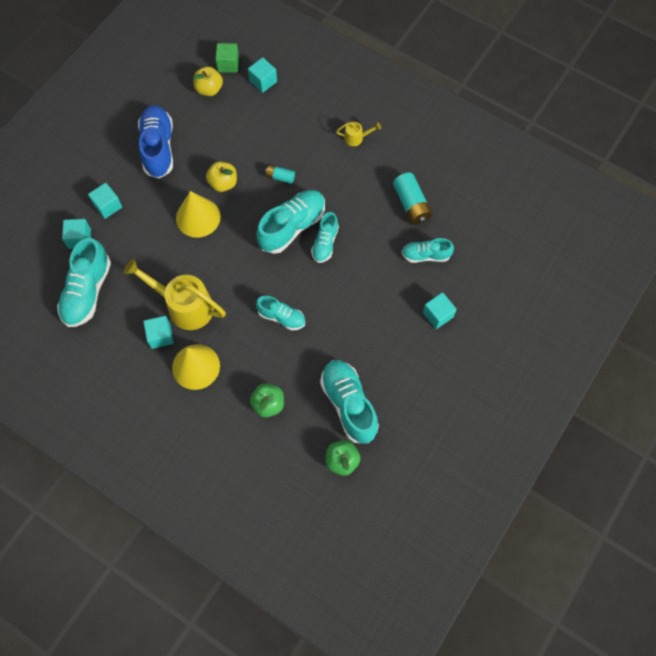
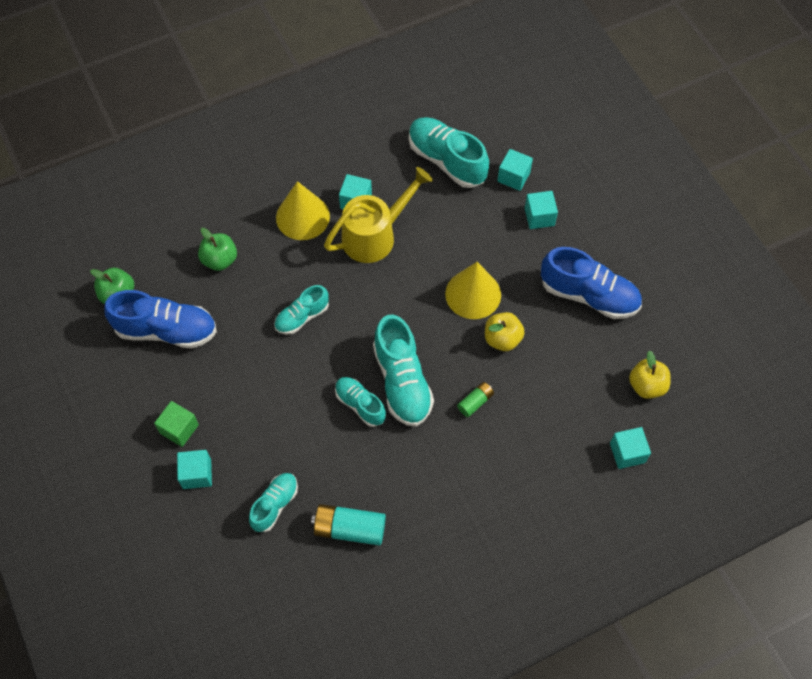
camera: 120 degrees right, 5 degrees down
green cube [216,43,239,73] -> green cube moved to [154,401,199,447]
turquoise battery [265,165,295,184] -> green battery [457,382,494,417]
turquoise shoe [320,360,379,444] -> blue shoe [104,290,217,349]
yellow watering can [336,122,381,146] -> none

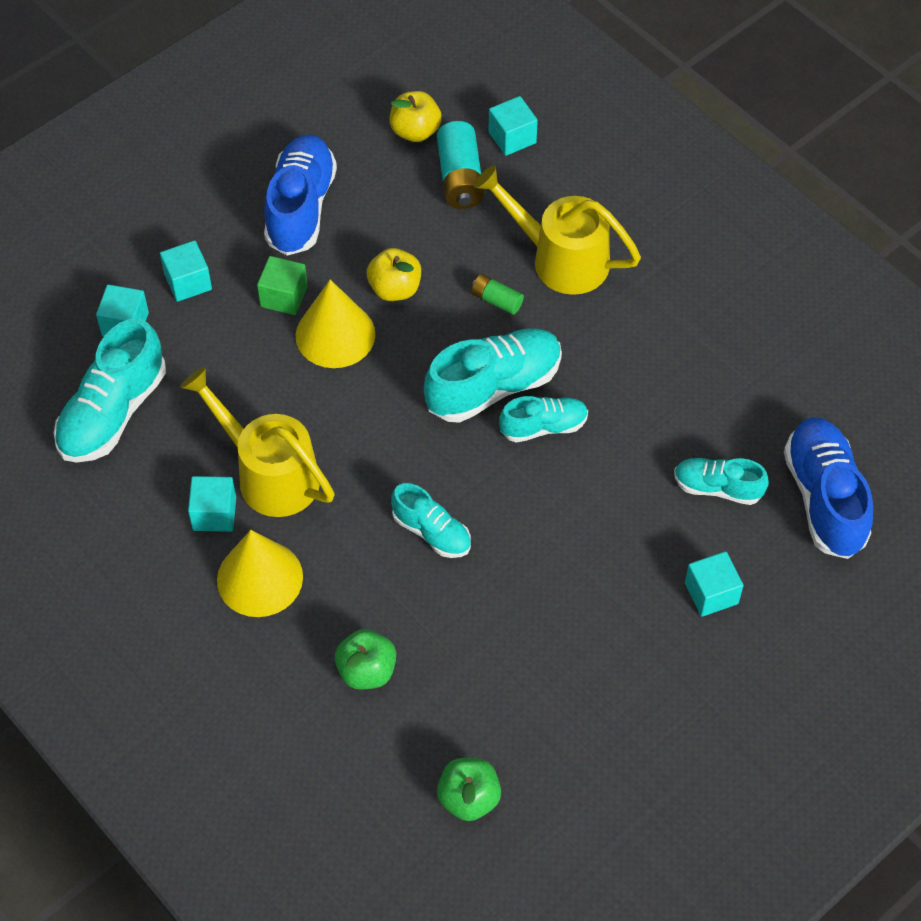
camera: 105 degrees left, 5 degrees down
blue shoe [104,290,217,349] -> blue shoe moved to [784,417,873,559]
green cube [154,401,199,447] -> green cube moved to [257,256,308,315]
turquoise battery [311,504,386,546] -> turquoise battery moved to [437,121,484,209]
turquoise shoe [335,377,386,427] -> turquoise shoe turned 135 degrees counterclockwise [499,396,588,442]
none -> yellow watering can [474,165,641,295]

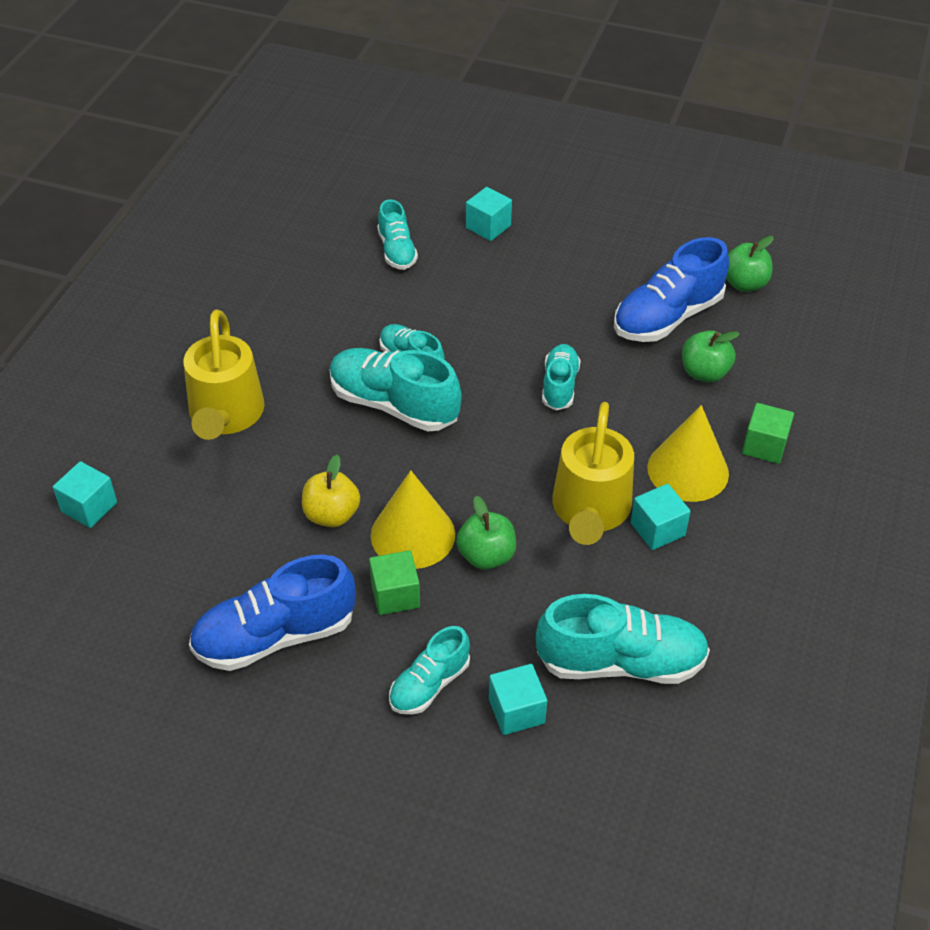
camera: 120 degrees left, 10 degrees down
turquoise cube [160,240,212,302] -> turquoise shoe [389,626,470,715]
yellow apple [389,91,442,142] -> none
turquoise battery [437,121,484,209] -> none
green battery [471,274,524,315] -> none
blue shoe [784,417,873,559] -> blue shoe moved to [614,237,729,342]
none -> green apple [456,496,516,570]
none -> green cube [742,403,794,464]

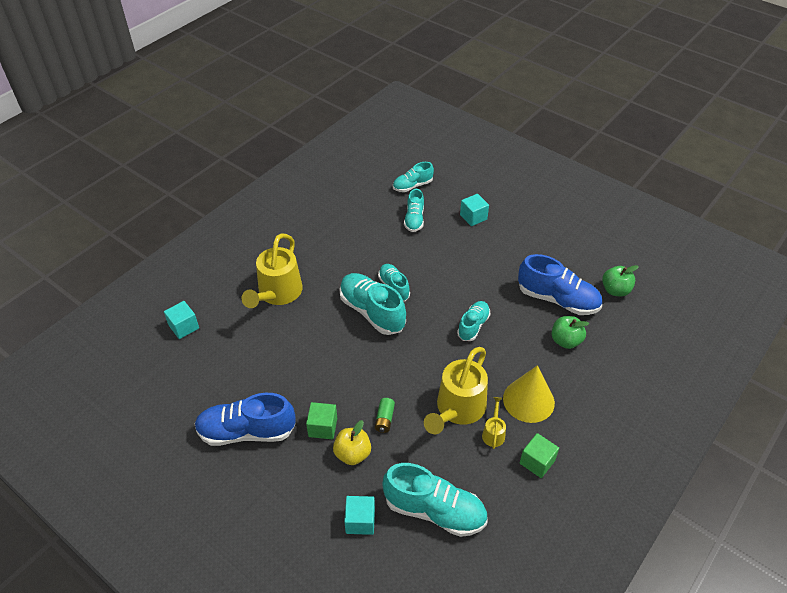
camera: 20 degrees right, 0 degrees up
yellow apple [302,455,360,527] -> yellow apple moved to [333,420,371,465]
yellow cone [371,470,455,569] -> none
turquoise shoe [389,626,470,715] -> turquoise shoe moved to [393,162,434,192]
green apple [456,496,516,570] -> green battery [375,398,395,433]
blue shoe [614,237,729,342] -> blue shoe turned 135 degrees counterclockwise [518,254,602,315]
turquoise cube [631,484,691,550] -> yellow watering can [482,397,506,449]
green cube [742,403,794,464] -> green cube moved to [520,433,559,478]

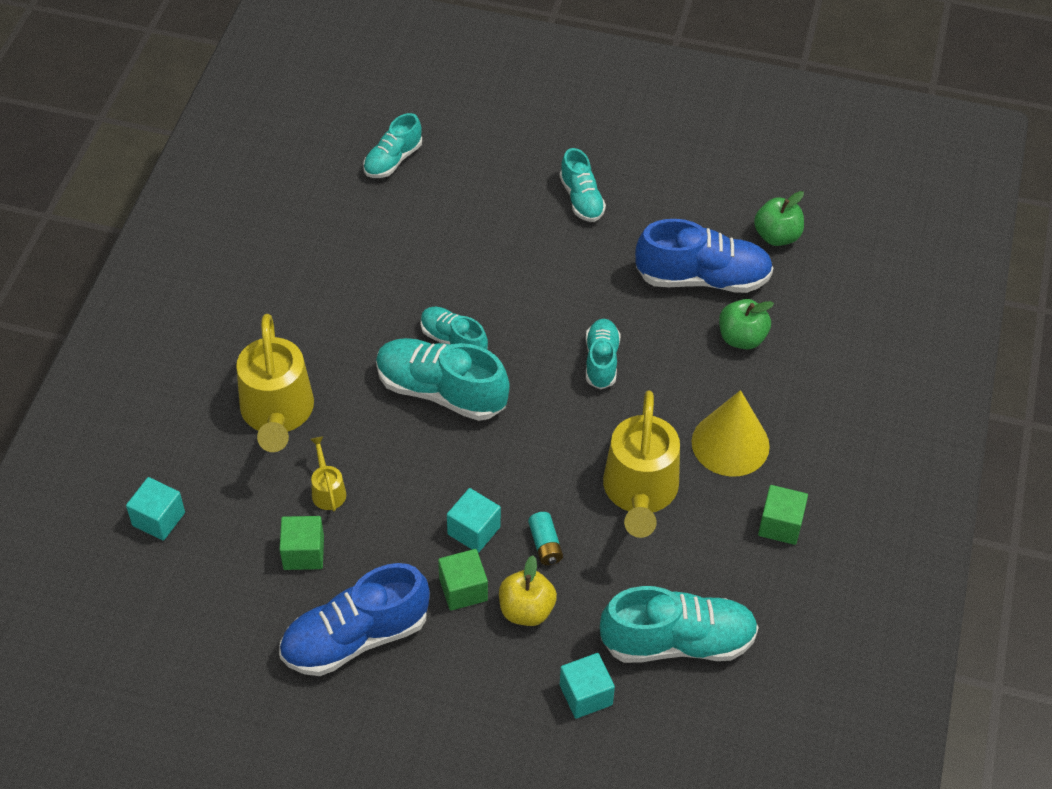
camera: 25 degrees left, 5 degrees up
green battery [375,398,395,433] -> turquoise battery [528,512,563,565]
turquoise shoe [404,189,424,232] -> turquoise shoe moved to [559,148,606,222]
turquoise cube [460,194,489,226] -> turquoise cube moved to [447,488,501,553]
yellow watering can [482,397,506,449] -> yellow watering can moved to [310,436,346,511]
none -> green cube [279,516,324,570]

